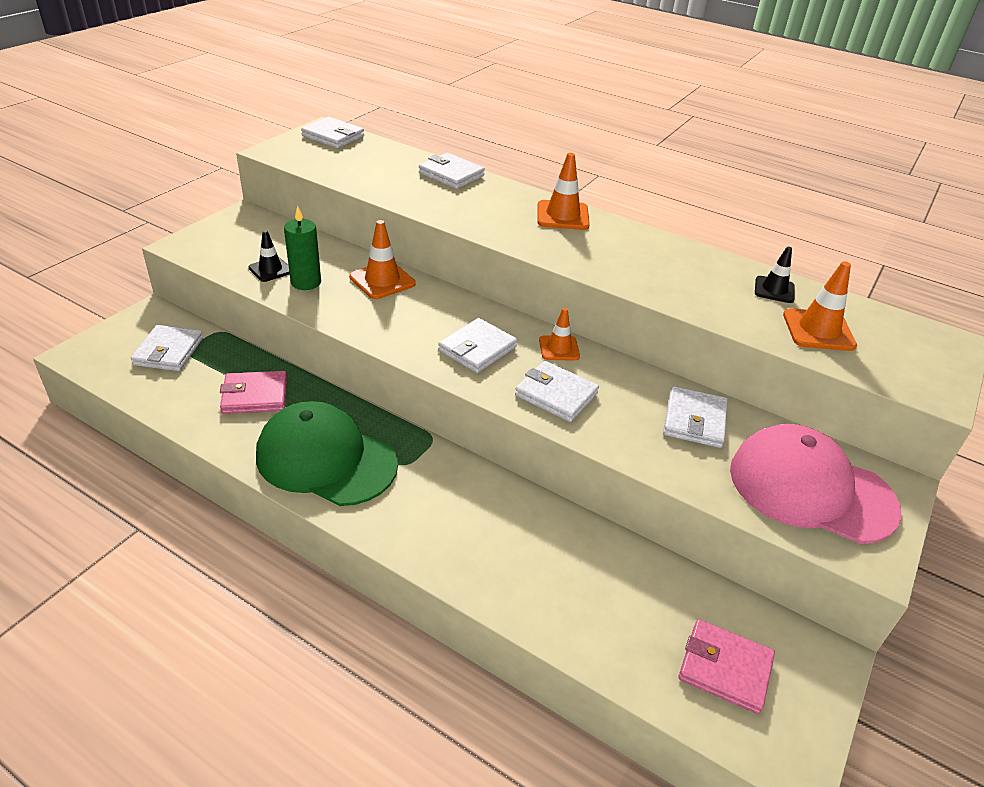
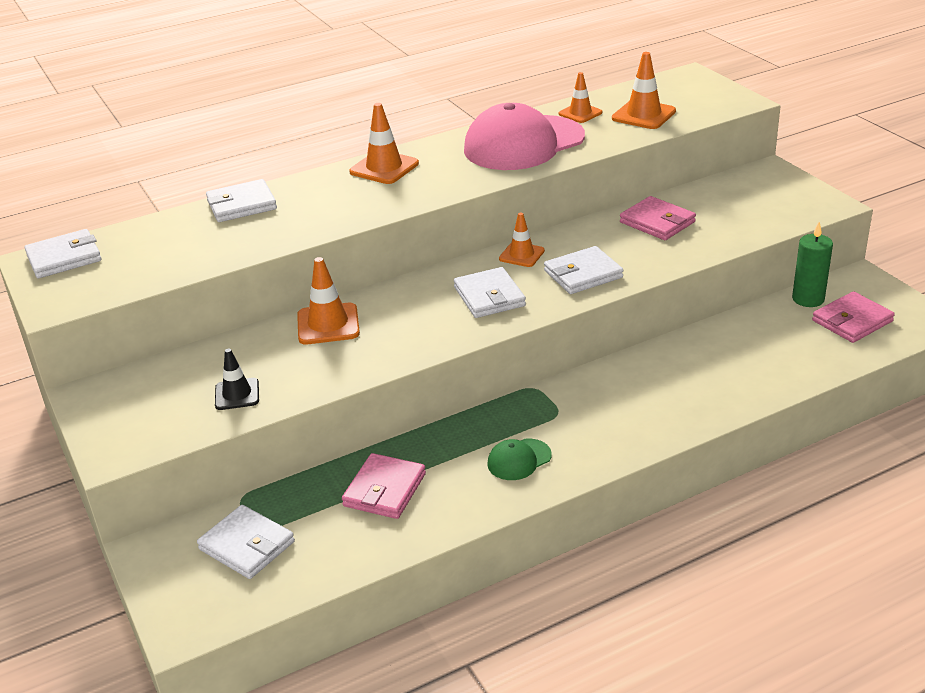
camera: 55 degrees left, 5 degrees down
green cap [256,401,398,506] -> green cap [487,439,552,480], size x0.43
green candle [284,205,321,290] -> green candle moved to [792,222,833,307]
white wallet [663,386,728,448] -> pink wallet [620,196,696,240]
pink cap [730,424,902,544] -> pink cap moved to [464,103,585,170]
black traffic cone [755,247,795,303] -> orange traffic cone [559,72,602,123]

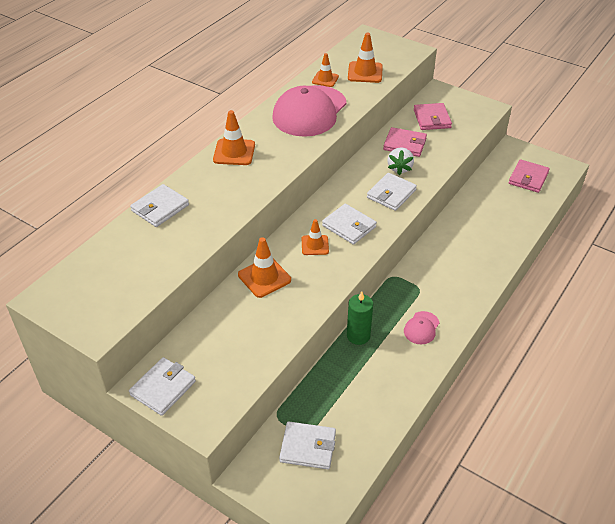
camera: 30 degrees left, 10 degrees up
white wallet [24,229,101,278] -> white wallet moved to [129,357,196,416]
black traffic cone [215,349,259,410] -> none
pink wallet [342,453,426,519] -> pink wallet moved to [414,103,452,130]
green cap [487,439,552,480] -> pink cap [404,311,440,344]
orange traffic cone [499,213,545,267] -> orange traffic cone moved to [302,219,329,255]
green candle [792,222,833,307] -> green candle moved to [347,291,373,345]
none -> white strawberry [388,147,414,175]

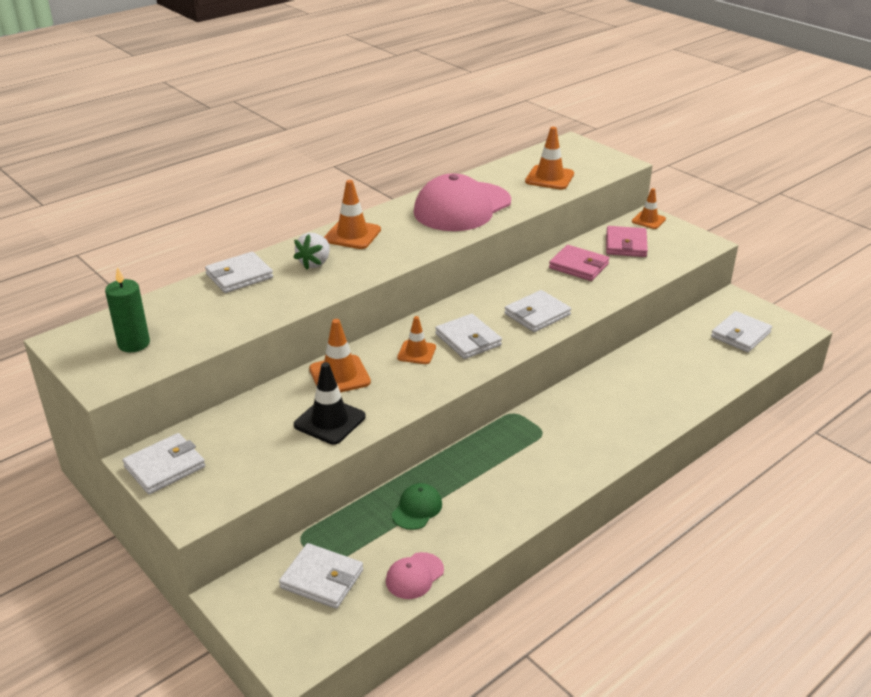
camera: 15 degrees right, 10 degrees down
orange traffic cone [312,53,339,87] -> orange traffic cone moved to [632,188,666,229]
green candle [347,291,373,345] -> green candle moved to [105,267,150,352]
white strawberry [388,147,414,175] -> white strawberry moved to [293,233,330,269]
pink cap [404,311,440,344] -> pink cap moved to [386,552,444,599]
pink wallet [509,159,550,193] -> white wallet [711,311,772,352]
none -> black traffic cone [294,362,366,445]
none -> green cap [392,483,442,530]

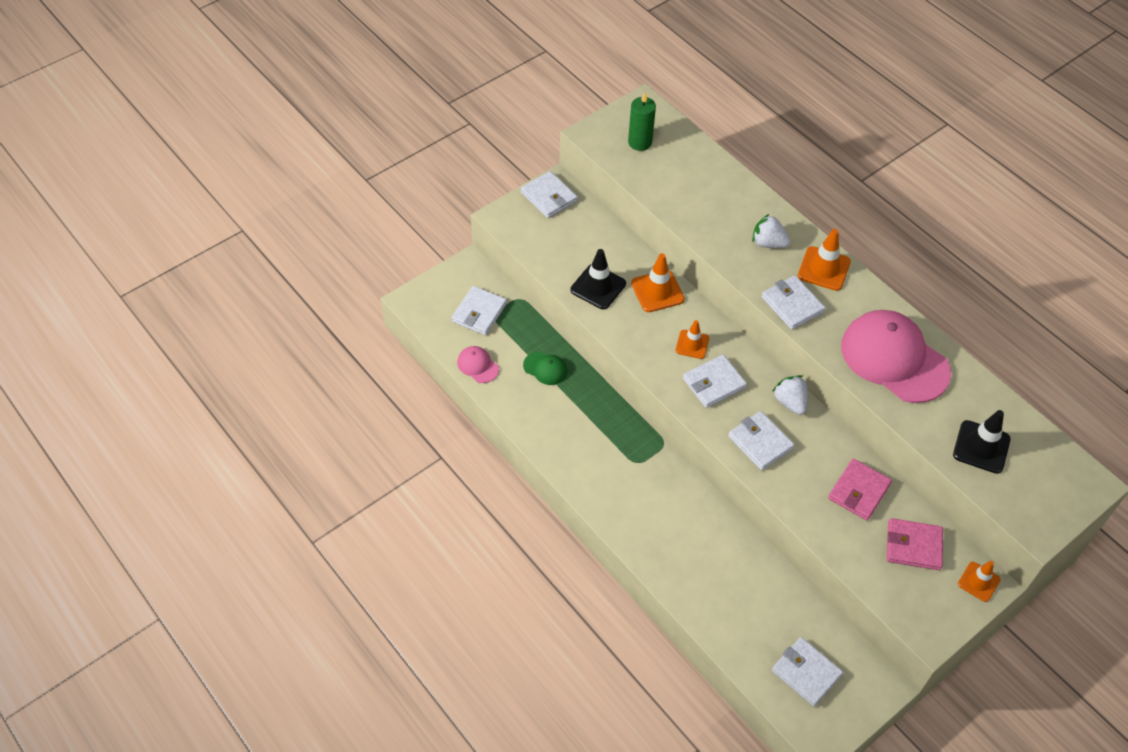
camera: 90 degrees right, 20 degrees up
white wallet [205,252,273,293] -> white wallet moved to [762,275,825,330]
orange traffic cone [525,127,574,190] -> black traffic cone [953,410,1011,474]
none -> white strawberry [772,375,808,415]

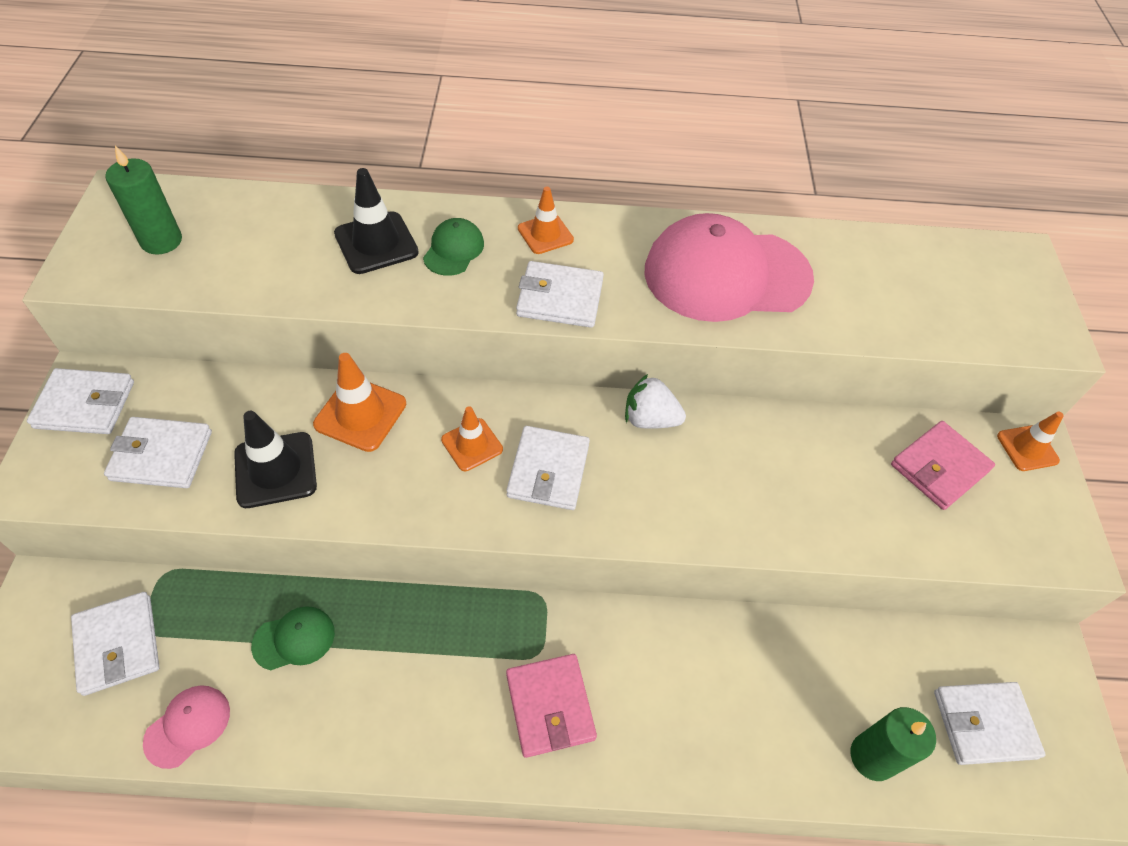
camera: 50 degrees left, 0 degrees up
pink cap [457,346,499,383] -> pink cap turned 135 degrees clockwise [143,685,230,769]
white wallet [728,411,794,470] -> white wallet moved to [104,417,212,488]
white strawberry [752,214,791,248] -> green cap [423,218,484,276]
orange traffic cone [798,229,851,291] -> orange traffic cone [518,187,574,254], size x0.66
pink wallet [828,459,892,521] -> pink wallet moved to [506,654,597,758]
black traffic cone [953,410,1011,474] -> black traffic cone moved to [334,168,419,274]
none -> green candle [851,707,936,781]

